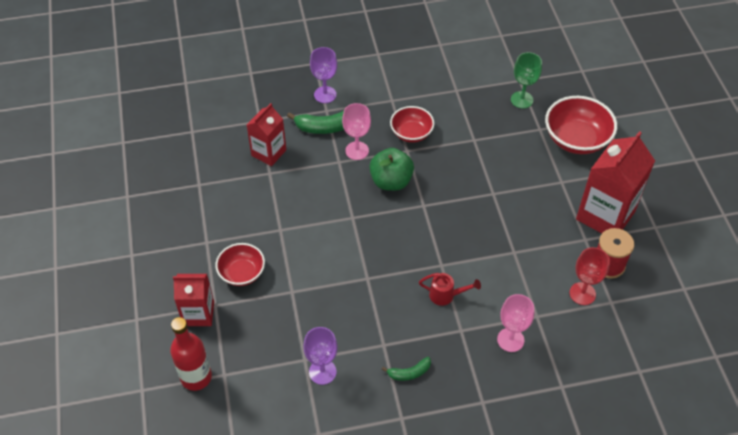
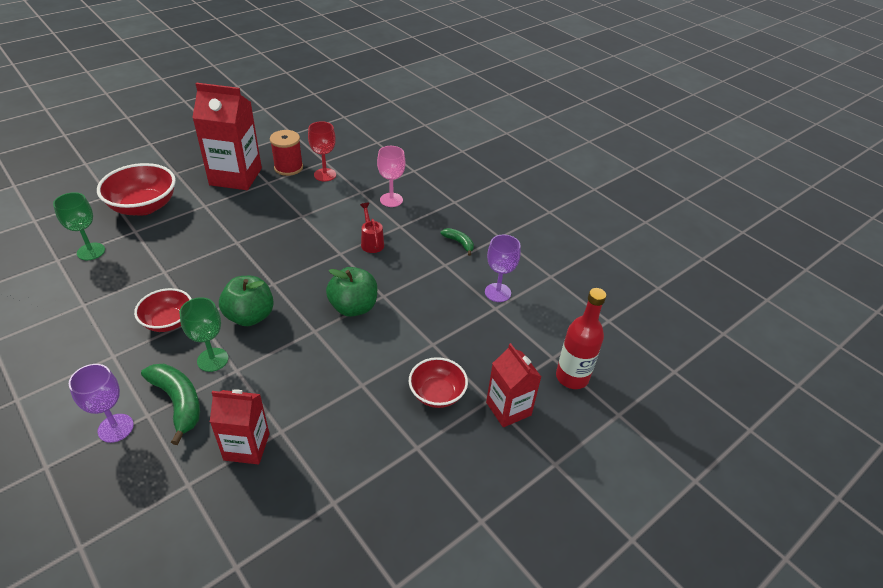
camera: 120 degrees left, 10 degrees down
pink goblet [342,103,371,160] -> green goblet [179,297,228,372]
none -> green apple [326,267,377,317]

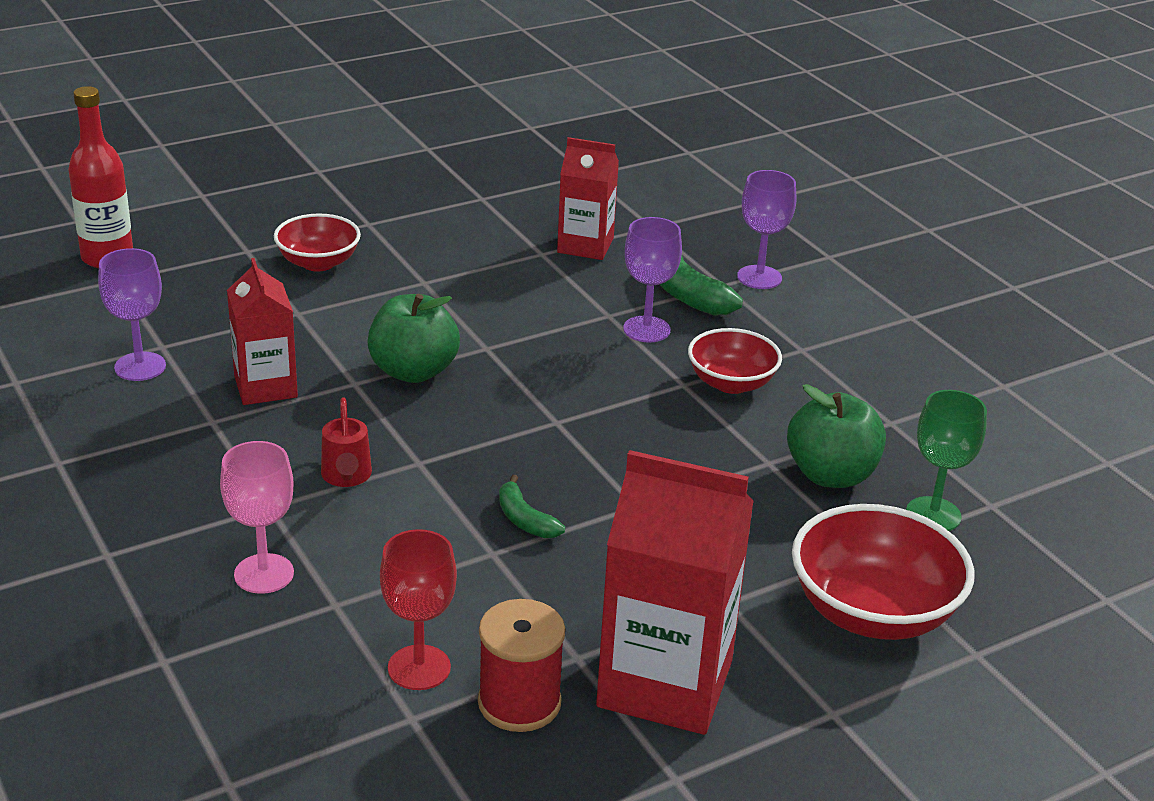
camera: 170 degrees left, 10 degrees down
green goblet [179,297,228,372] -> purple goblet [623,217,682,343]
green apple [219,276,274,326] -> green apple moved to [787,384,886,488]
green banana [441,228,474,256] -> green banana moved to [499,475,565,538]
red carton [486,343,541,427] -> red carton moved to [227,258,298,405]

